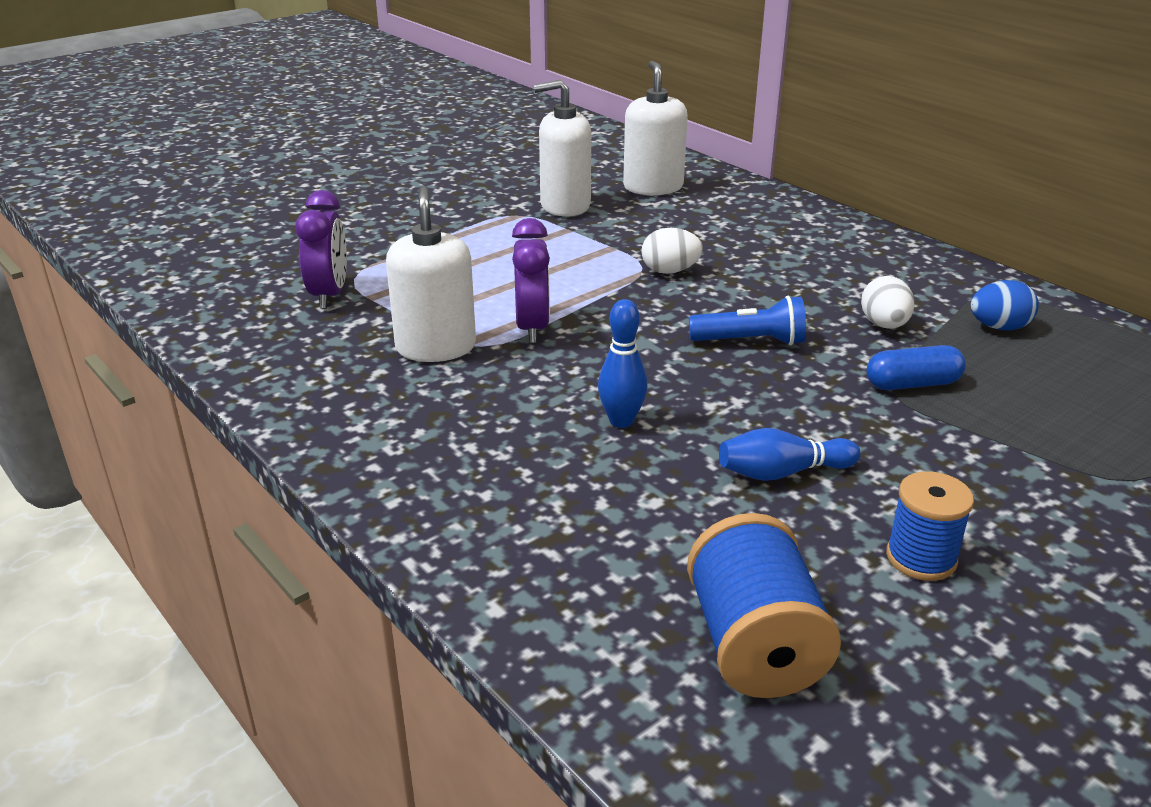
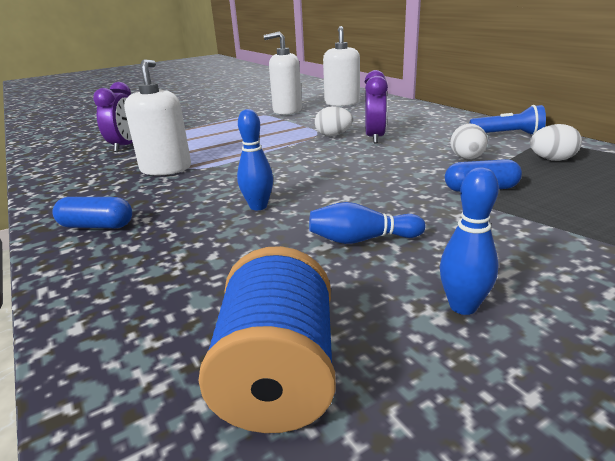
camera: 10 degrees right, 5 degrees down
purple clock [512,218,550,343] -> purple clock moved to [365,70,388,144]
blue flashlight [689,296,806,345] -> blue flashlight moved to [470,105,546,135]
blue spool [886,472,974,581] -> blue bowling pin [440,167,499,315]
blue egg [971,280,1039,330] -> white egg [530,124,582,161]
none -> blue capsule [52,197,132,228]

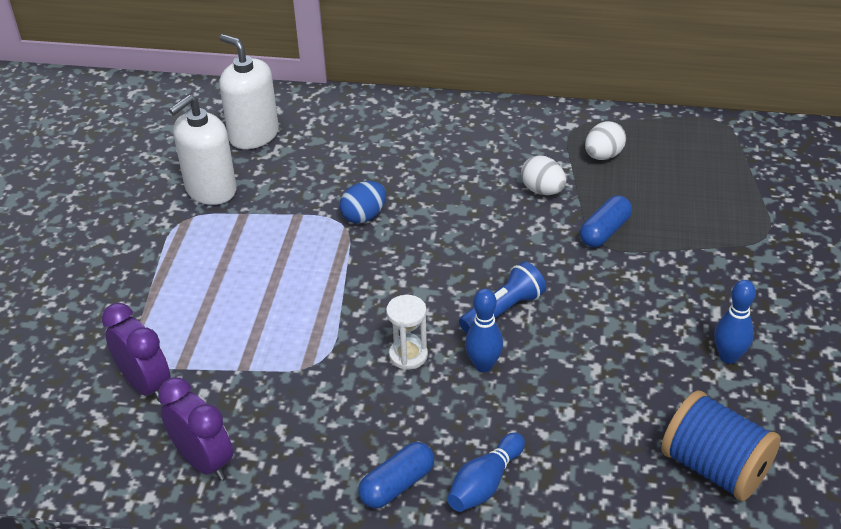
camera: 50 degrees left, 15 degrees up
white soap dispenser [124,60,191,175] -> none
blue bowling pin [309,202,425,244] -> blue bowling pin moved to [447,433,525,512]
white egg [315,106,353,136] -> blue egg [340,181,386,224]
purple clock [365,70,388,144] -> purple clock moved to [158,377,233,480]
blue flashlight [470,105,546,135] -> blue flashlight moved to [459,261,546,334]
none -> white hourglass [386,295,428,370]

